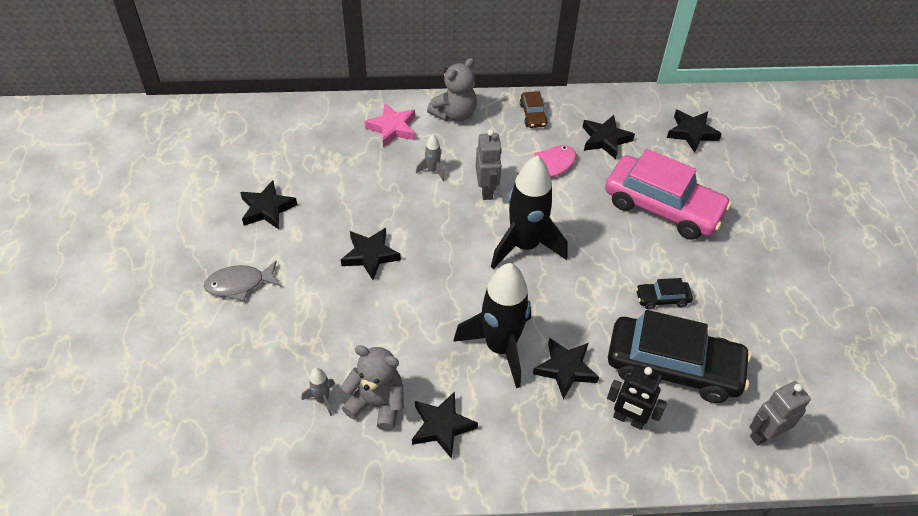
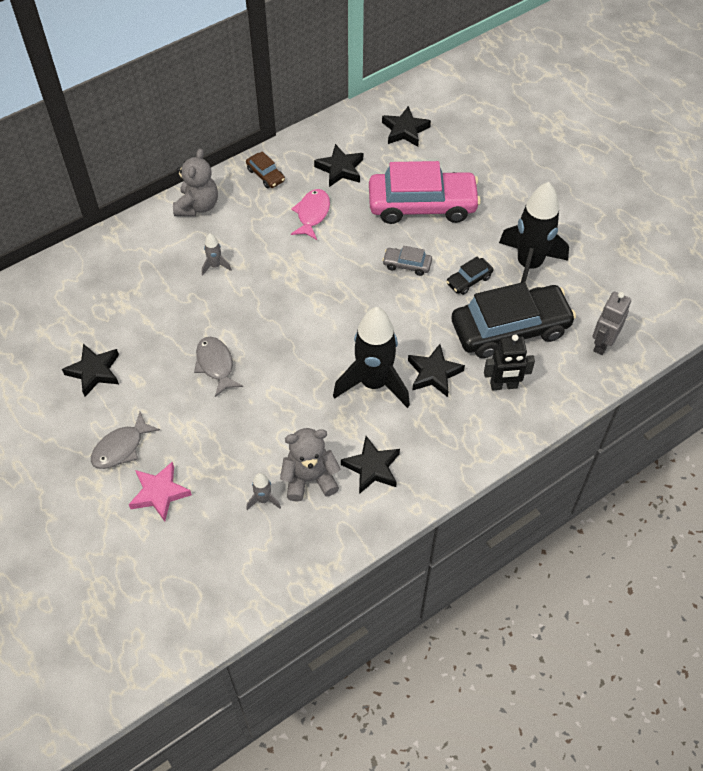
camera: 30 degrees left, 5 degrees up
black star [341,228,401,280] -> grey fish [194,336,243,397]
pink star [364,103,415,147] -> pink star moved to [129,461,192,522]
grey robot [476,129,502,200] -> none
black rocket [491,155,568,269] -> black rocket moved to [499,182,569,283]
none -> grey car [382,246,432,276]

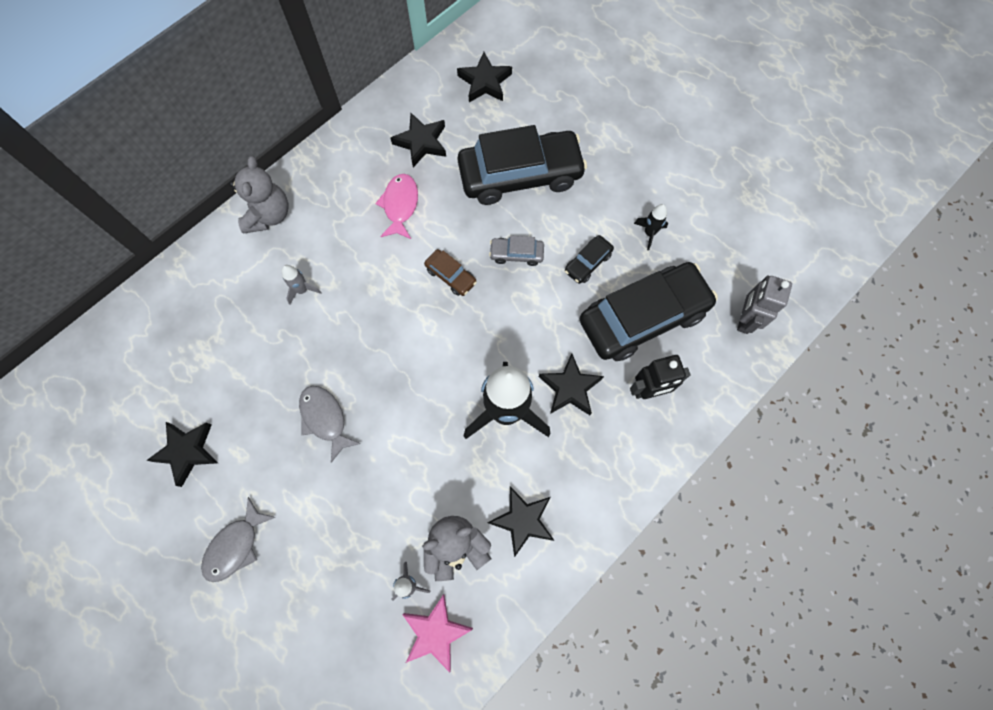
camera: 10 degrees left, 15 degrees up
pink star [129,461,192,522] -> pink star moved to [402,594,473,672]
brown car [246,151,285,188] -> brown car moved to [424,249,477,296]
pink car [369,161,481,224] -> black car [458,125,587,205]
black rocket [499,182,569,283] -> black rocket [634,204,668,250], size x0.42

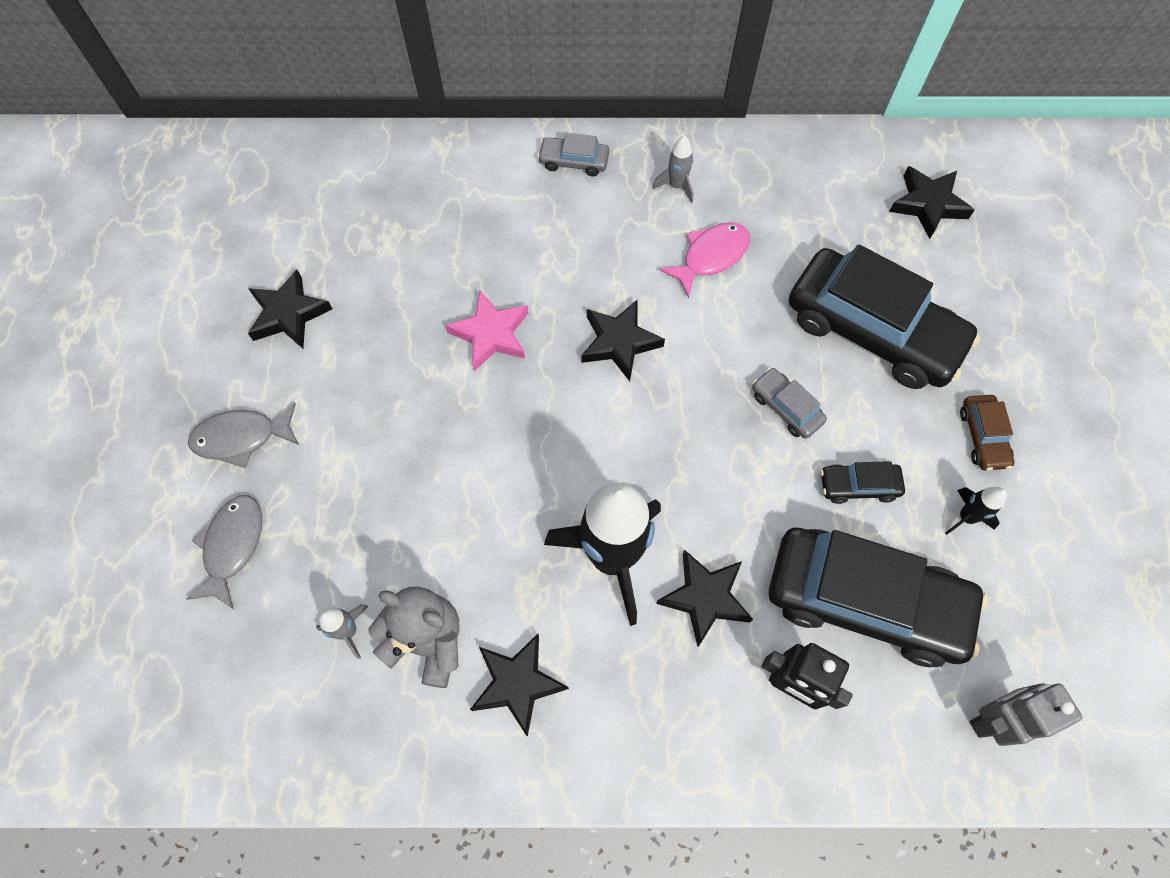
camera: 45 degrees right, 5 degrees down
grey teddy bear [229,156,289,234] -> grey car [537,133,609,176]
grey rocket [282,265,322,305] -> grey rocket moved to [652,135,693,203]
grey fish [299,386,361,463] -> grey fish moved to [186,495,262,609]
black star [391,113,446,167] -> black star moved to [581,300,665,381]
pink star [402,594,473,672] -> pink star moved to [445,290,528,371]
brown car [424,249,477,296] -> brown car moved to [960,395,1014,471]

